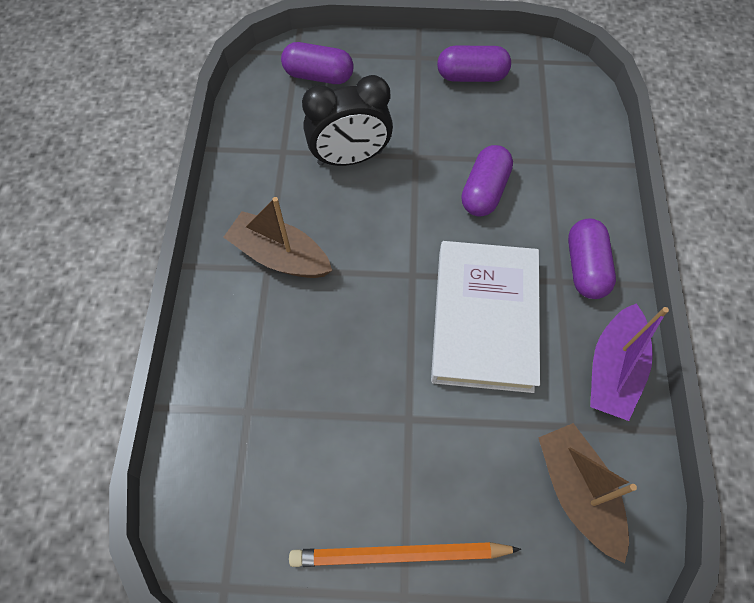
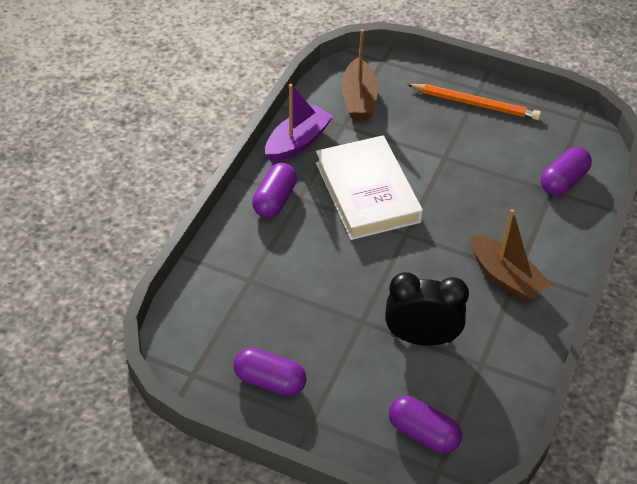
camera: 160 degrees left, 15 degrees down
white book [431,241,540,393] -> white book turned 45 degrees counterclockwise [316,135,423,240]
purple capsule [461,145,513,216] -> purple capsule moved to [541,147,592,195]

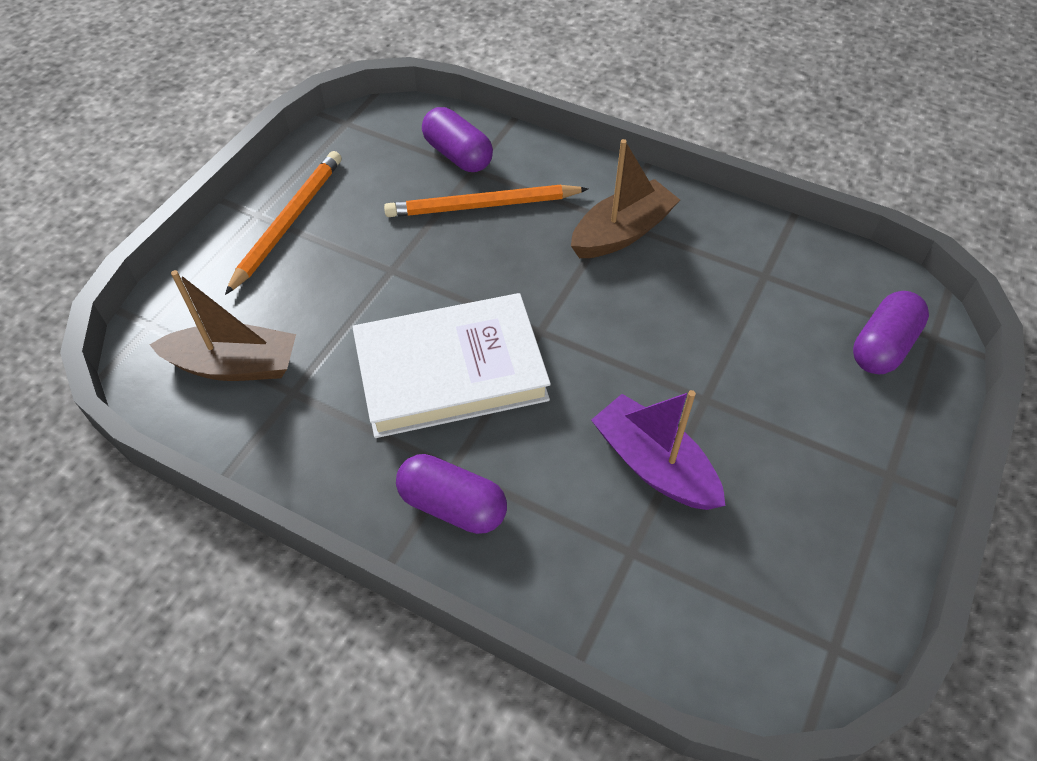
camera: 85 degrees left, 5 degrees up
purple capsule [233,348,306,396] -> none
purple boat [265,84,333,162] -> purple boat moved to [591,390,726,510]
black clock [385,272,469,345] -> none
none -> orange pencil [384,185,588,217]

